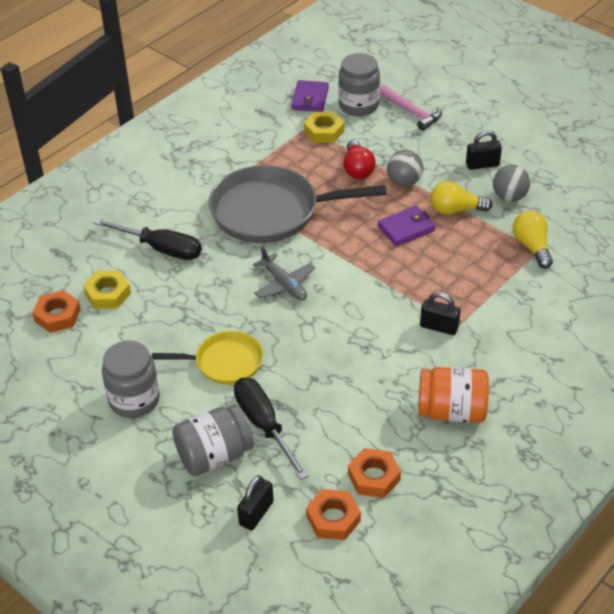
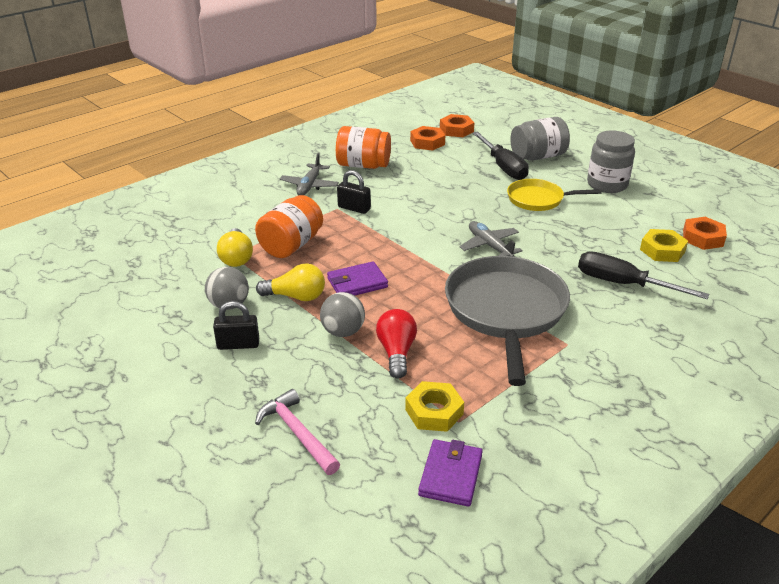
camera: 175 degrees left, 10 degrees down
grey pan [209,165,386,243] -> grey pan turned 90 degrees counterclockwise [445,256,570,386]
black padlock [237,475,274,530] -> none
grey jar [338,53,380,116] -> none
none -> orange jar [255,195,323,258]
none -> grey plane [280,153,339,195]

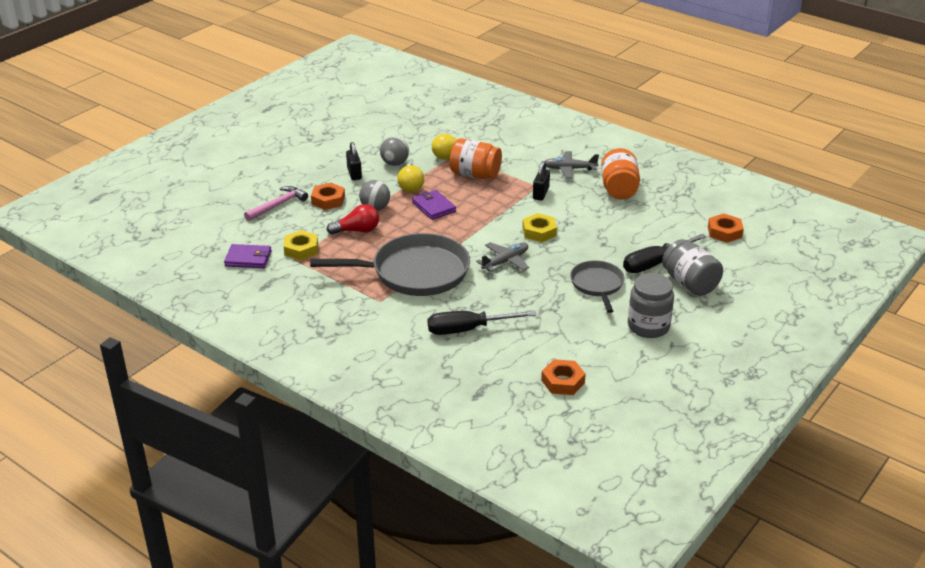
camera: 80 degrees right, 0 degrees up
orange nut [410,126,445,151] -> orange nut moved to [311,183,345,210]
yellow pan [507,179,602,211] -> grey pan [570,260,625,313]
black screwdriver [578,252,709,299] -> black screwdriver turned 120 degrees counterclockwise [428,311,536,335]
yellow nut [640,229,688,262] -> yellow nut moved to [522,213,557,242]

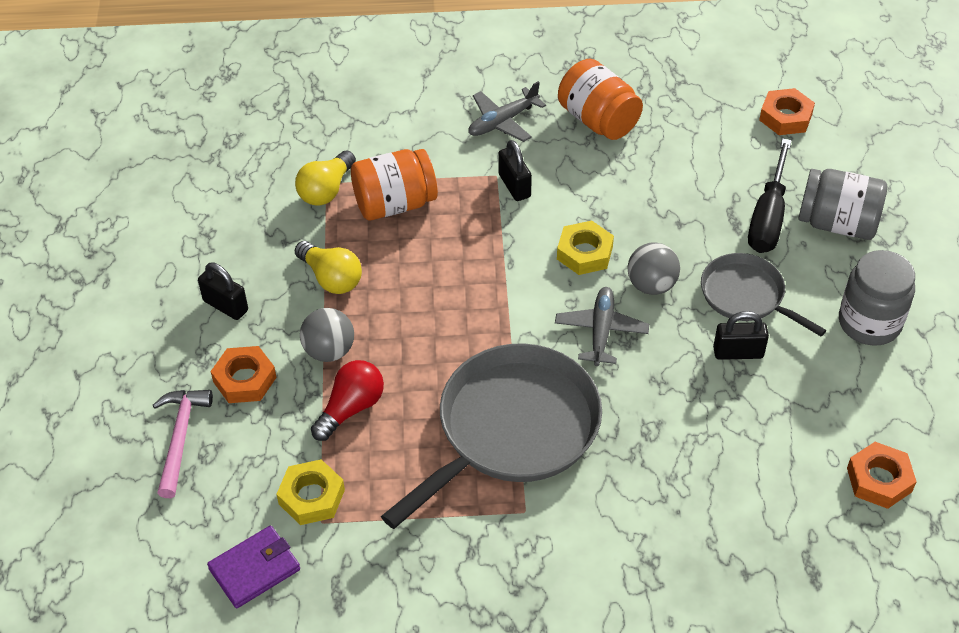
camera: 40 degrees left, 15 degrees up
grey ball [380,136,409,166] -> grey ball moved to [627,242,680,295]
purple wallet [412,190,456,220] -> none
black screwdriver [428,311,536,335] -> none
none -> black padlock [713,311,769,360]

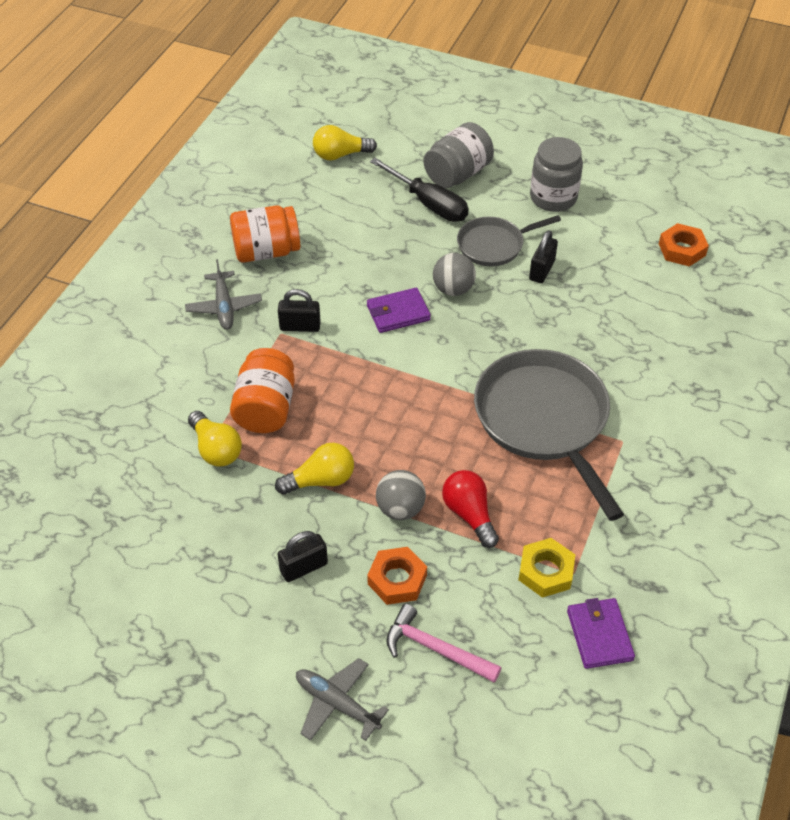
camera: 65 degrees left, 0 degrees up
grey plane [555,287,649,366] -> grey plane moved to [296,658,389,741]
yellow nut [557,221,614,275] -> purple wallet [367,288,431,333]
orange nut [759,88,815,135] -> yellow light bulb [313,125,377,161]

